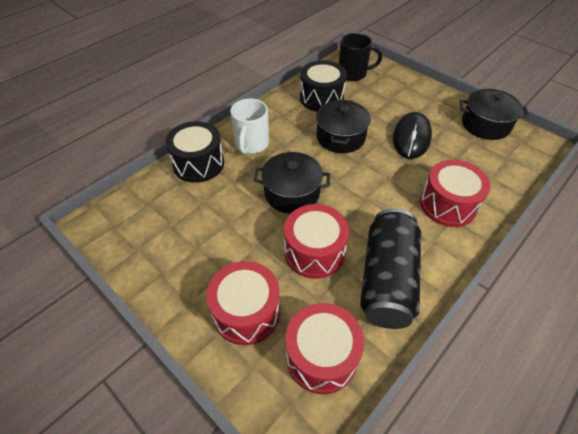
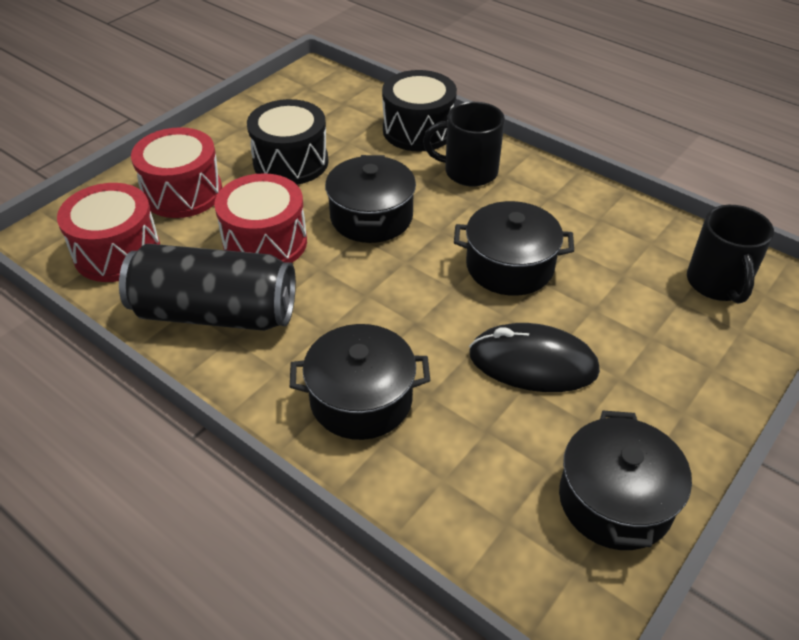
camera: 85 degrees right, 5 degrees down
white mug [230,99,269,154] -> black mug [423,102,505,186]
black drum [300,60,347,112] -> black drum moved to [247,99,329,185]
red drum [420,160,491,227] -> black pot [290,324,430,440]

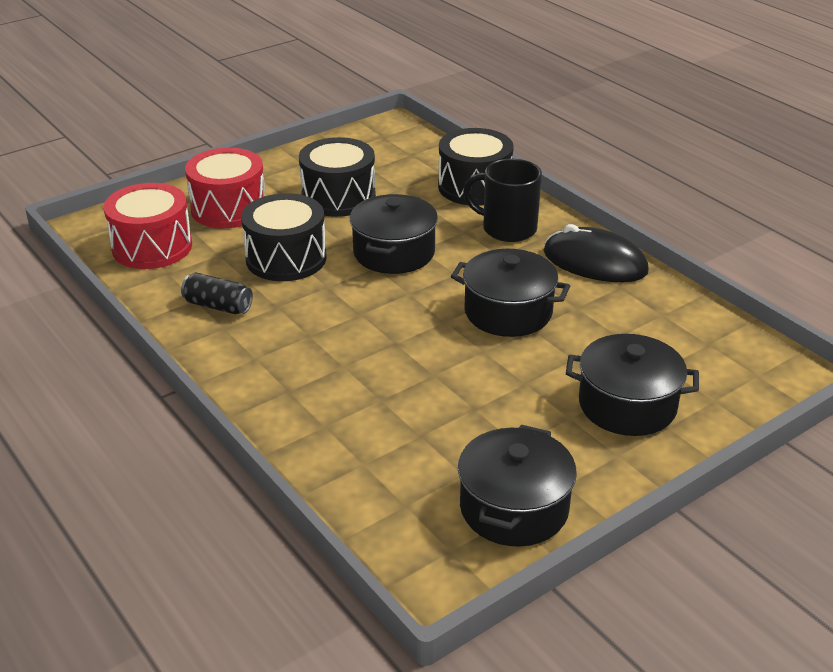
camera: 15 degrees right, 10 degrees down
black can [119,244,296,331] -> black can [181,272,253,314], size x0.45
red drum [214,173,307,263] -> black drum [241,193,326,281]
black pot [290,324,430,440] -> black pot moved to [566,334,699,436]
black mouse [469,323,600,392] -> black mouse moved to [543,224,649,282]
black mug [687,205,774,304] -> none

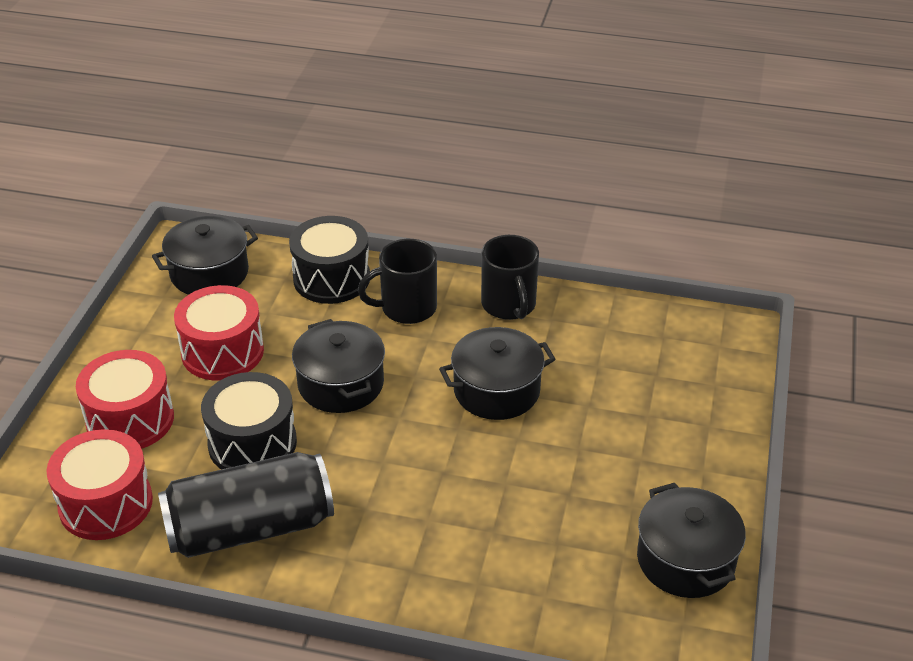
camera: 40 degrees left, 5 degrees up
black can [181,272,253,314] -> black can [158,452,334,558], size x2.20
black drum [299,137,376,217] -> red drum [174,285,264,380]
black mouse [543,224,649,282] -> black mug [481,235,539,320]
black pot [566,334,699,436] -> black pot moved to [152,216,258,295]

